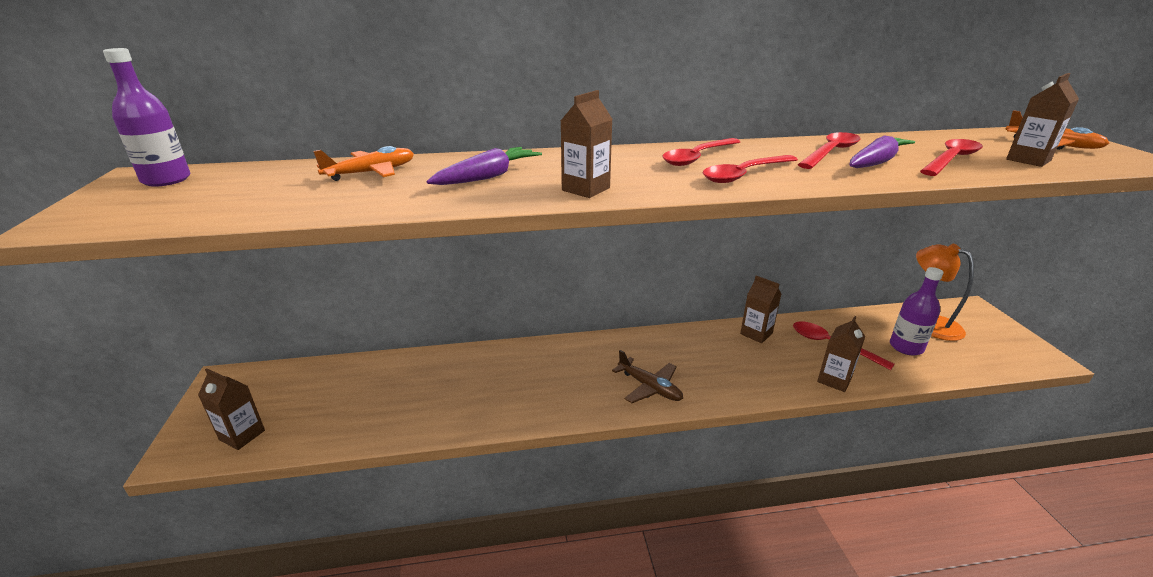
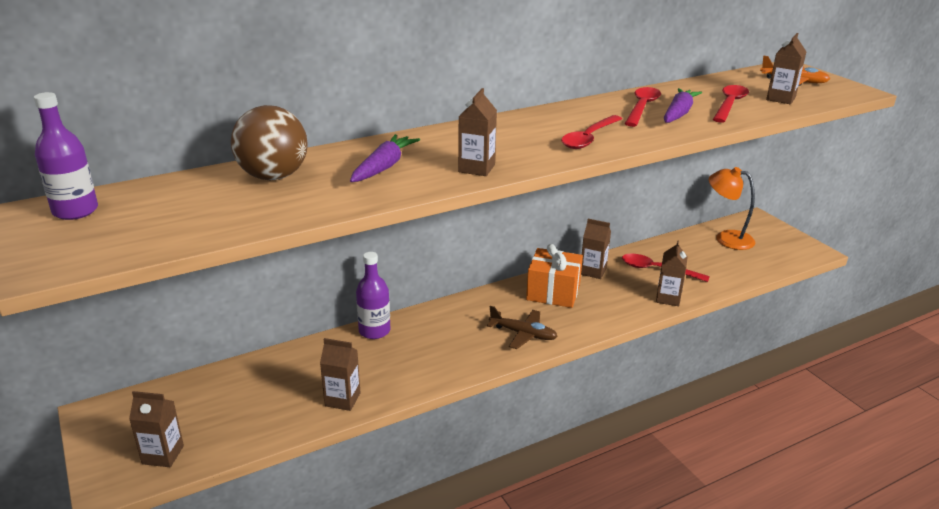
camera: 20 degrees left, 0 degrees up
orange plane [313,146,414,181] -> brown ball [231,105,308,180]
red spoon [662,138,740,166] -> none
purple bottle [890,267,944,356] -> purple bottle moved to [356,252,390,339]
none -> brown carton [320,338,360,411]
none -> orange gift [526,244,583,308]

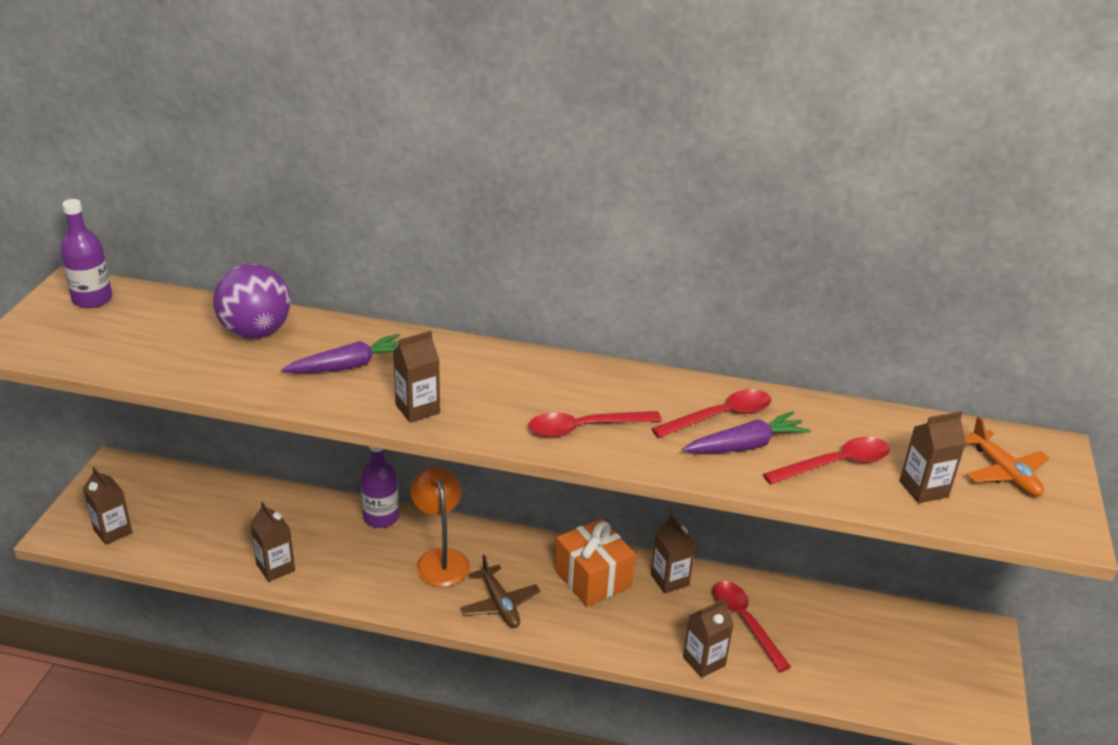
camera: 40 degrees right, 5 degrees up
brown ball [231,105,308,180] -> purple ball [213,264,290,339]
orange lamp [709,167,755,250] -> orange lamp moved to [410,467,470,587]

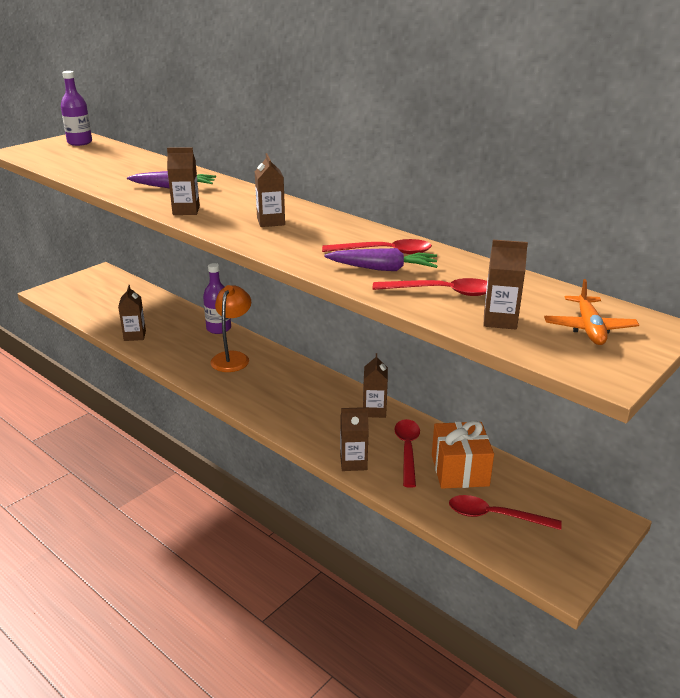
camera: 30 degrees right, 5 degrees down
brown carton [83,467,132,545] -> brown carton moved to [255,153,285,227]
purple ball [213,264,290,339] -> none
brown plane [461,555,540,628] -> none
red spoon [528,411,662,437] -> red spoon moved to [449,495,562,530]
orange gift [555,518,635,607] -> orange gift moved to [432,421,494,489]

